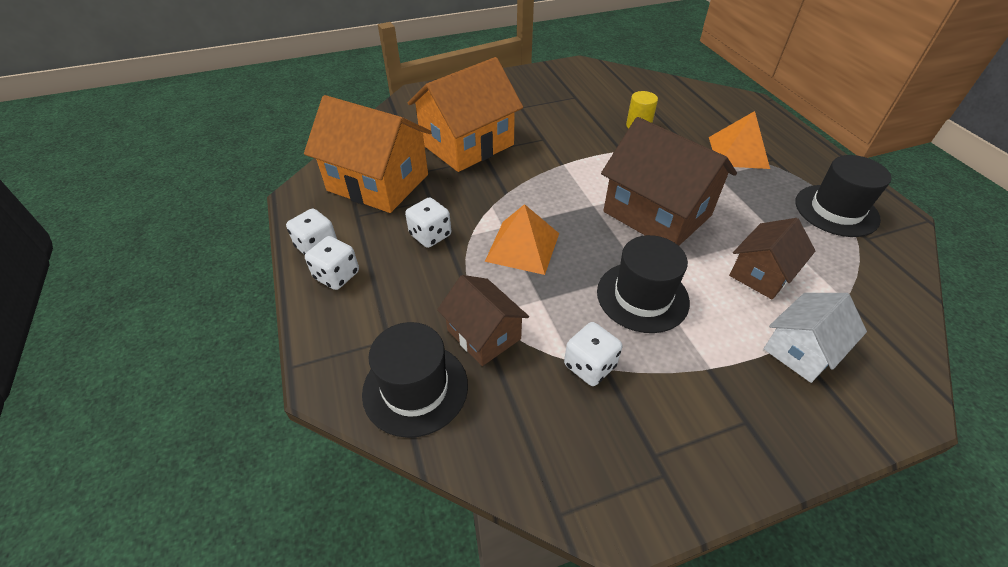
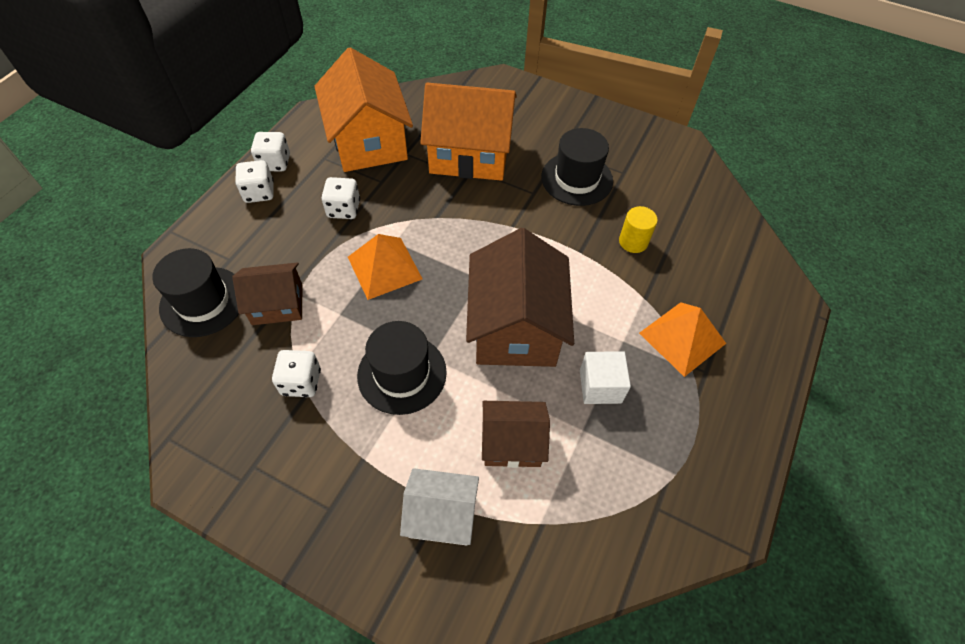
camera: 45 degrees right, 10 degrees up
brown house [437,275,529,366] -> brown house turned 75 degrees clockwise [232,262,302,325]
black hat [795,155,891,237] -> black hat moved to [541,128,613,206]
none -> white cube [580,351,631,404]

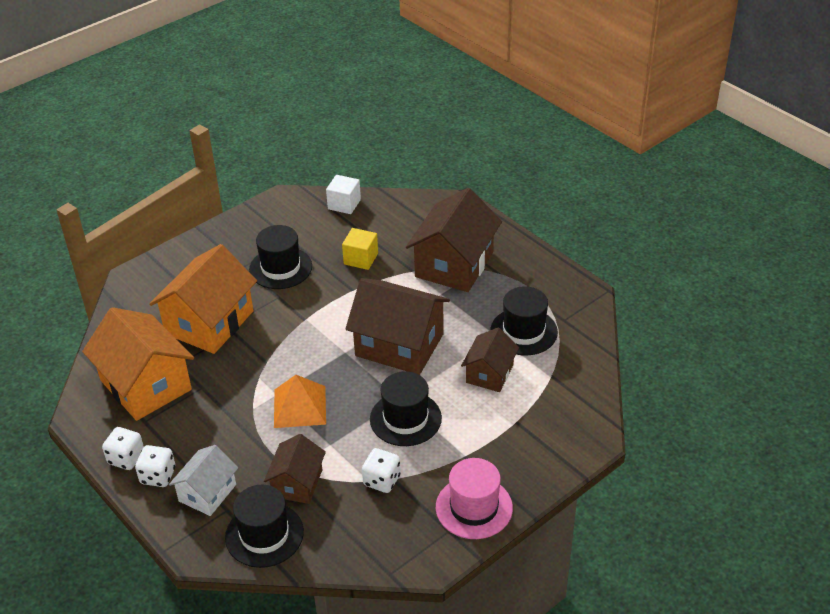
camera: 65 degrees left, 15 degrees down
orange house [314,47,413,172] -> orange house turned 45 degrees clockwise [82,307,194,421]
white dice [321,177,360,219] -> none
white house [400,468,479,545] -> white house moved to [169,445,238,516]
white cube [580,351,631,404] -> white cube moved to [326,175,361,214]
yellow cylinder [619,206,658,253] -> yellow cube [342,228,378,270]
orange pyramid [639,302,726,377] -> brown house [406,188,502,292]
none -> pink hat [436,458,513,539]
none -> black hat [490,286,558,356]

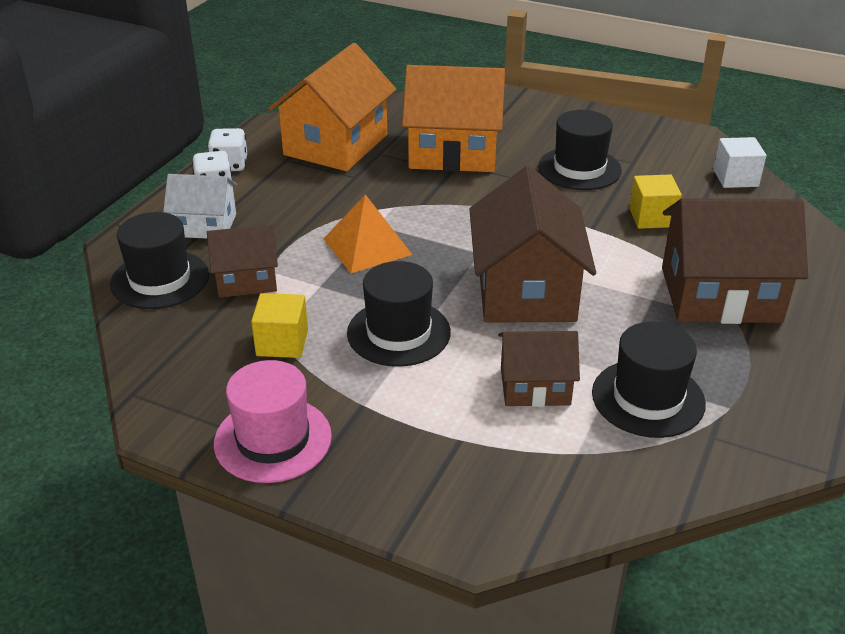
camera: 65 degrees right, 5 degrees down
white dice [362,448,401,493] -> yellow cube [251,293,308,358]

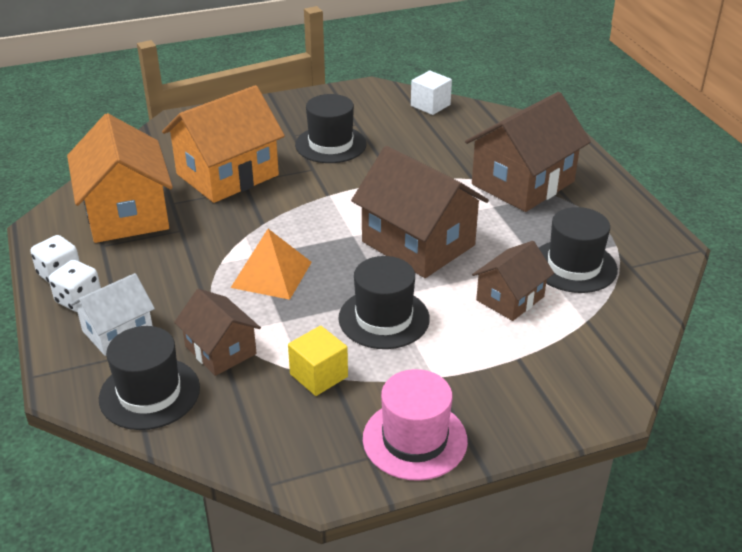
camera: 45 degrees left, 0 degrees up
brown house [207,225,278,298] -> brown house turned 75 degrees counterclockwise [174,289,261,376]
yellow cube [629,174,682,229] -> none

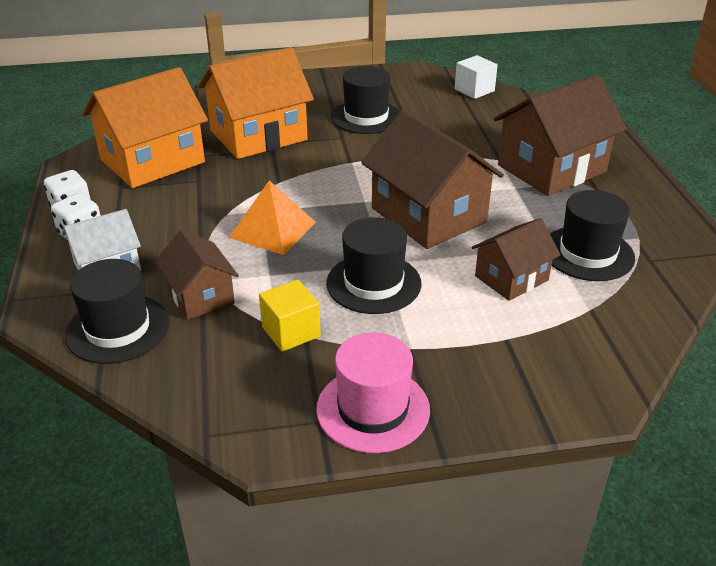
camera: 10 degrees right, 0 degrees up
orange house [67,113,173,243] -> orange house turned 60 degrees clockwise [82,67,208,188]

